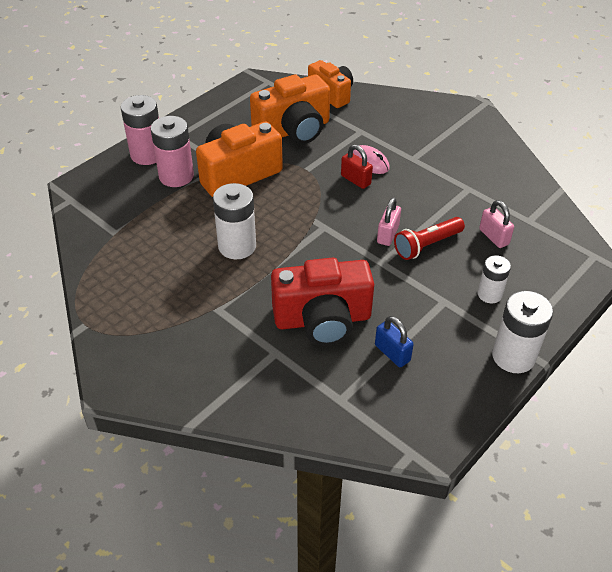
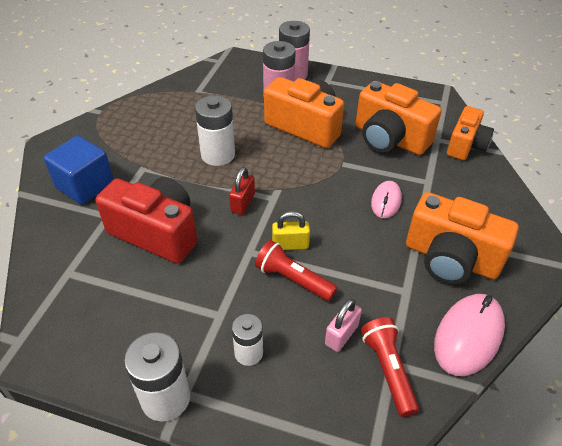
camera: 65 degrees right, 0 degrees up
red camera [271,258,374,346] -> red camera turned 150 degrees clockwise [95,177,197,263]
red padlock [341,144,373,189] -> red padlock moved to [229,167,255,215]
blue padlock [375,316,414,367] -> none
pink padlock [377,197,401,246] -> yellow padlock [272,211,310,250]
none -> blue cube [44,136,114,205]
none -> red flashlight [361,317,419,417]
none -> orange camera [406,192,519,284]
none -> pink mouse [434,294,505,376]

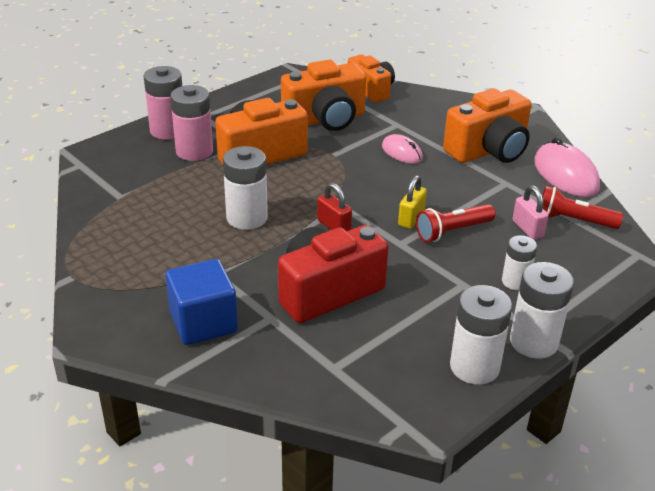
camera: 60 degrees left, 10 degrees down
none -> white battery [450,285,512,385]

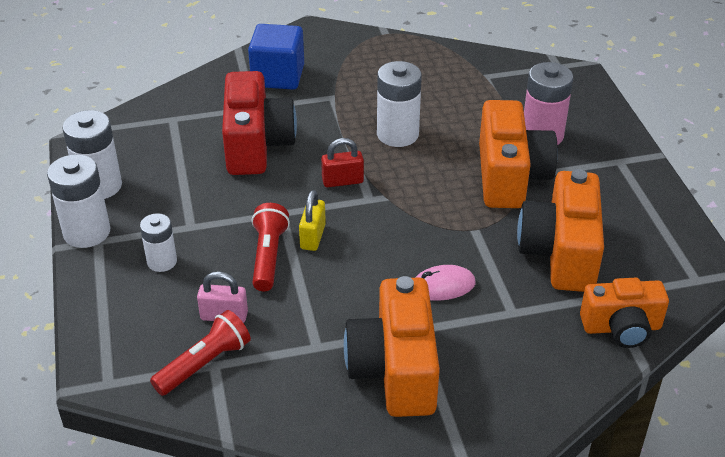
camera: 120 degrees right, 5 degrees up
pink battery [144,66,182,140] -> none
yellow padlock [398,175,427,229] -> yellow padlock turned 45 degrees clockwise [299,190,326,251]
pink mouse [534,137,600,197] -> none

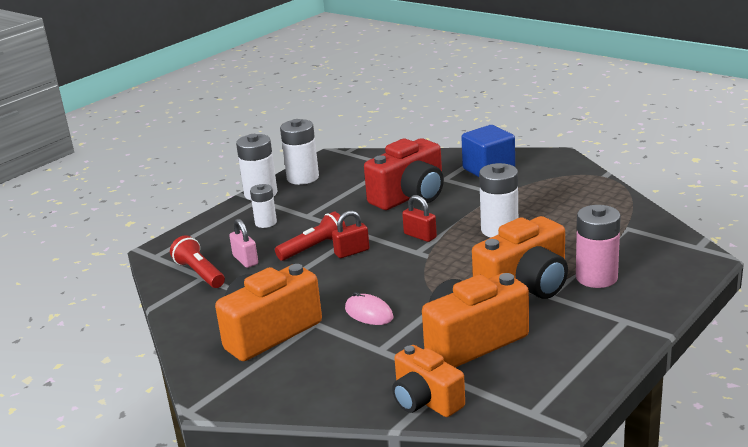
camera: 55 degrees right, 15 degrees down
red flashlight [150,310,251,396] -> red flashlight turned 135 degrees counterclockwise [170,235,225,288]
yellow padlock [299,190,326,251] -> red padlock [332,211,369,258]

